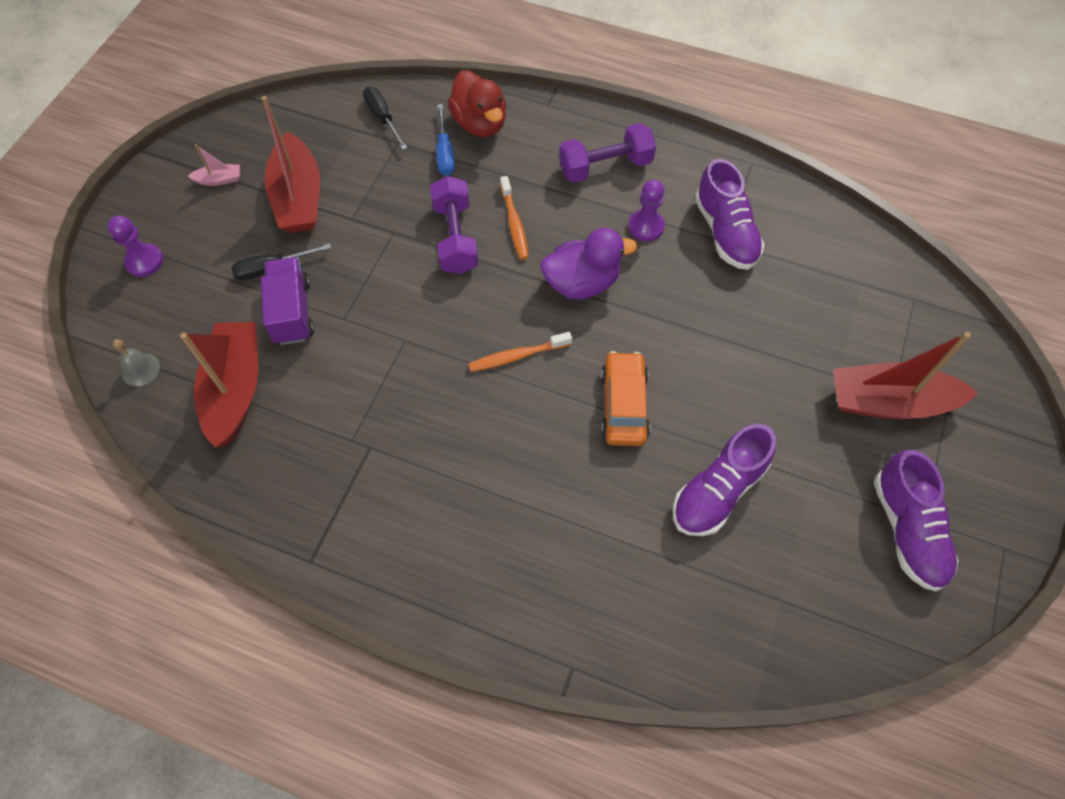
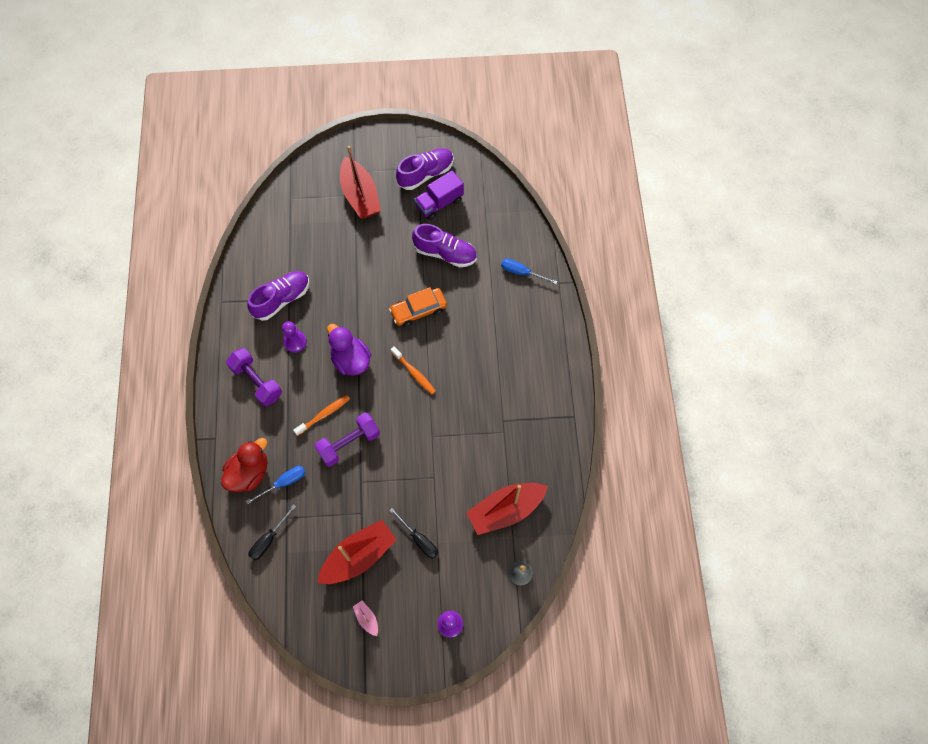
camera: 115 degrees left, 5 degrees up
purple truck [261,257,314,345] -> purple truck moved to [414,171,464,220]
none -> blue screwdriver [501,258,558,284]

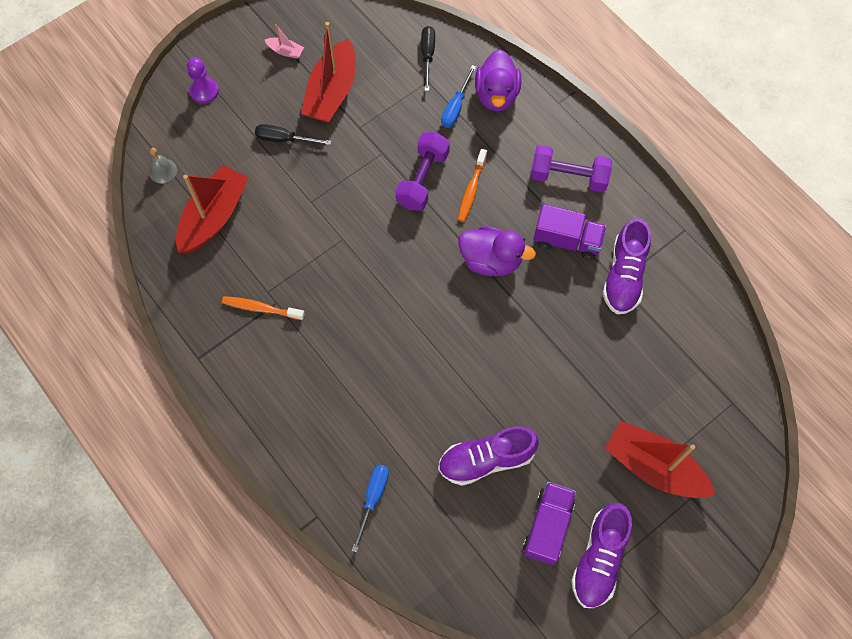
camera: 145 degrees right, 0 degrees up
red duck [221,438,268,492] -> purple duck [475,50,521,112]
purple pawn [282,321,307,353] -> purple truck [534,204,607,260]
orange car [389,287,447,327] -> none
orange toothbrush [391,346,436,394] -> orange toothbrush moved to [222,296,305,320]
blue screwdriver [501,258,558,284] -> blue screwdriver turned 60 degrees counterclockwise [352,465,389,552]

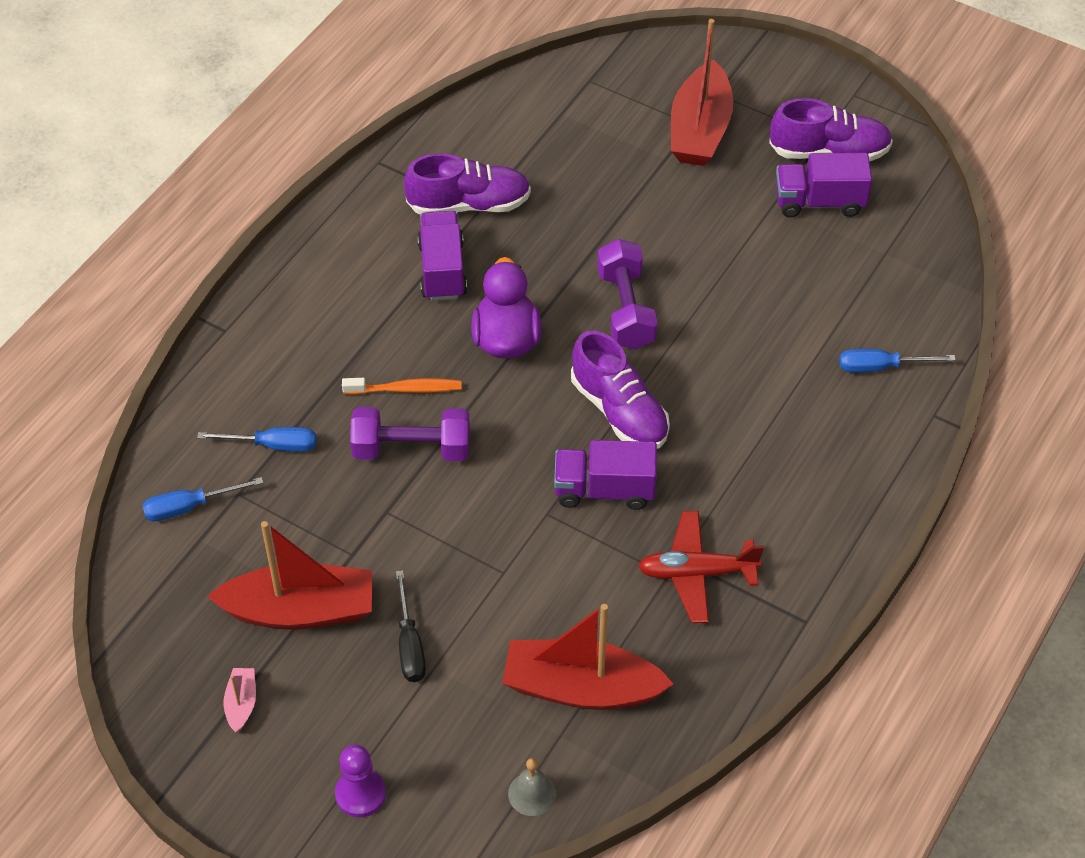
camera: 110 degrees left, 15 degrees down
orange toothbrush [222,296,305,320] -> red plane [638,511,764,623]
black screwdriver [421,26,435,91] -> blue screwdriver [142,477,263,521]
purple shoe [438,426,539,486] -> purple shoe moved to [571,331,670,449]
purple duck [475,50,521,112] -> none
purple dumbbell [530,145,612,192] -> purple dumbbell moved to [597,239,657,350]
none -> purple truck [554,440,657,510]

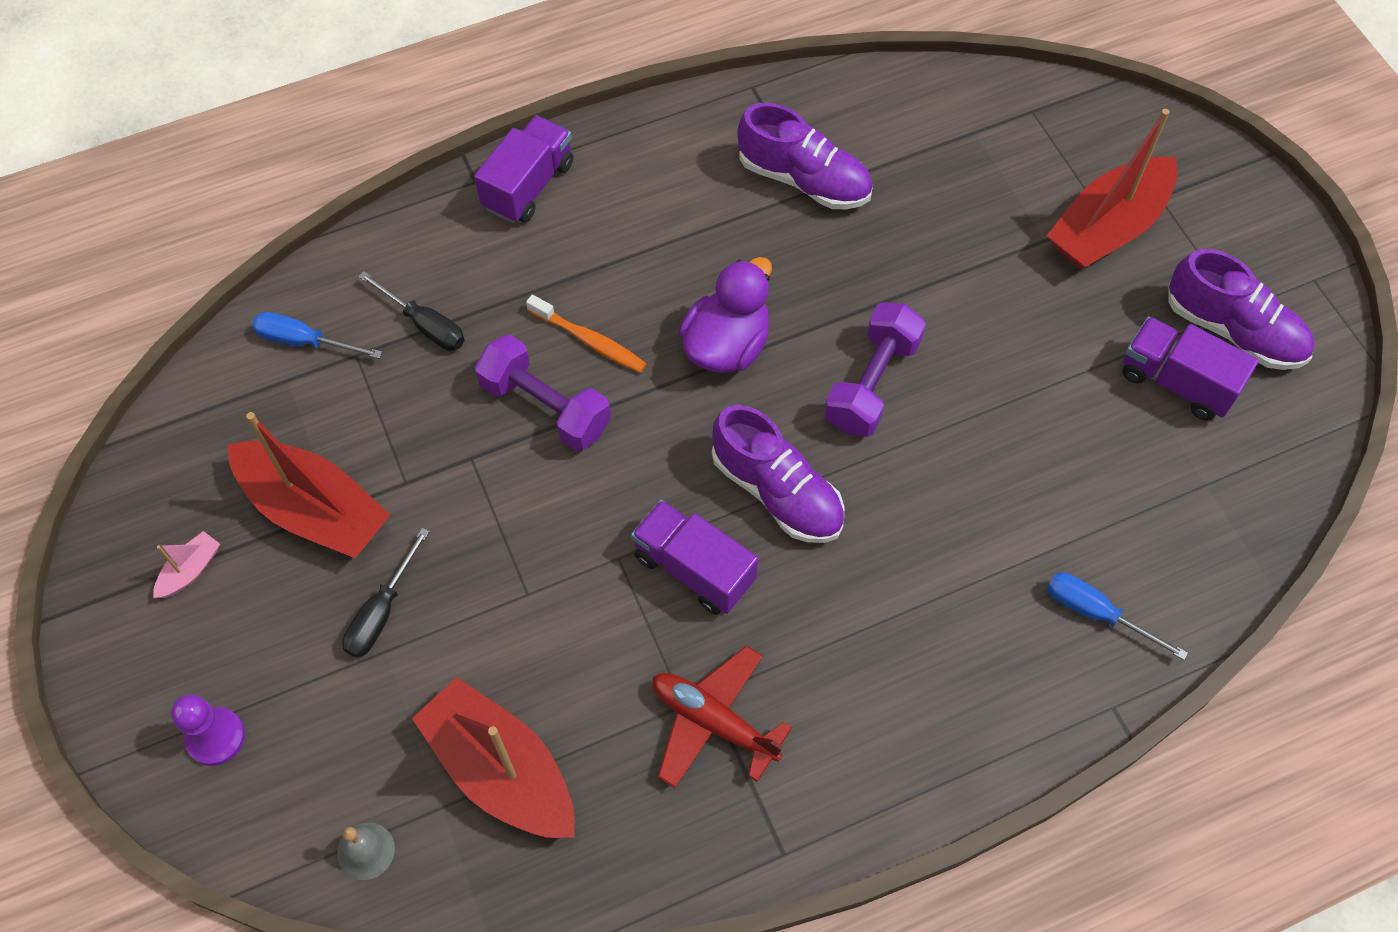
camera: 35 degrees right, 10 degrees up
blue screwdriver [197,427,316,452] -> black screwdriver [358,271,465,351]
purple truck [418,211,467,301] -> purple truck moved to [474,115,574,223]
purple shoe [571,331,670,449] -> purple shoe turned 45 degrees counterclockwise [712,405,845,543]

